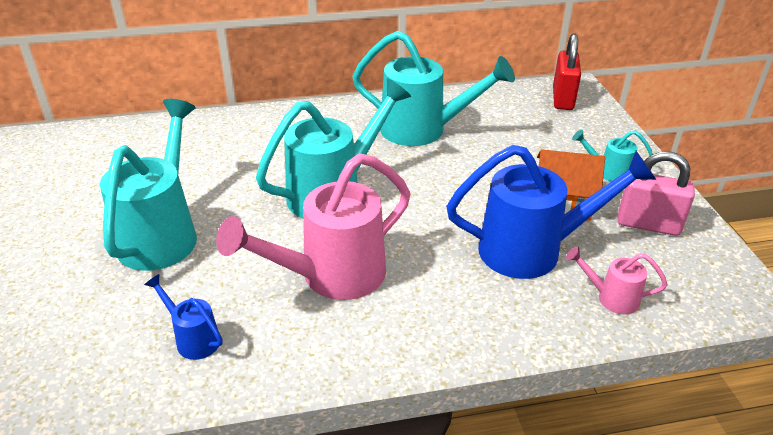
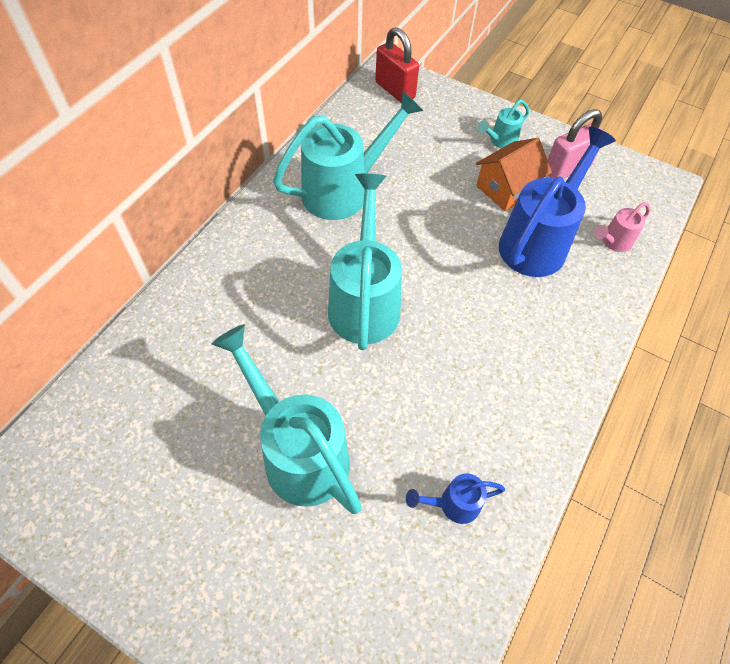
camera: 50 degrees left, 20 degrees up
pink watering can [216,153,411,300] -> none

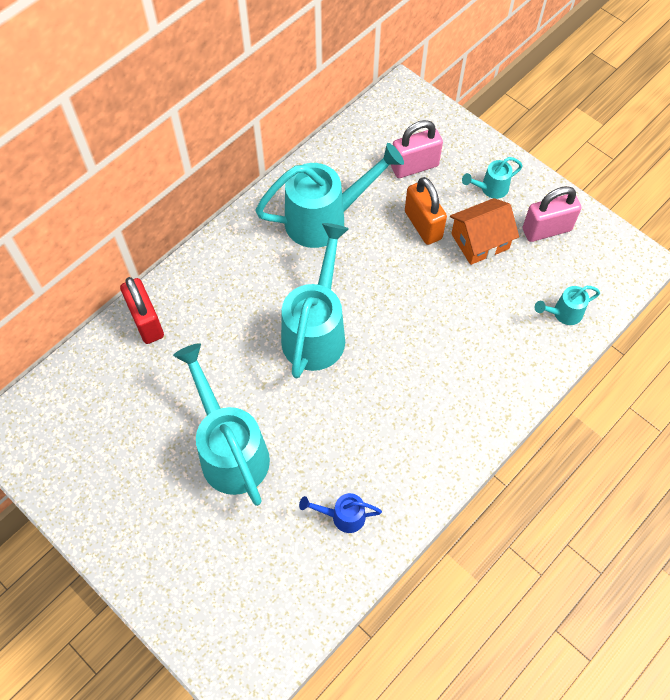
camera: 15 degrees right, 5 degrees up
red padlock [375,27,419,103] -> red padlock moved to [120,277,164,344]
blue watering can [499,127,616,277] -> none
pink watering can [594,202,650,252] -> turquoise watering can [535,286,600,325]
none -> pink padlock [391,120,443,178]
none -> orange padlock [405,177,447,245]

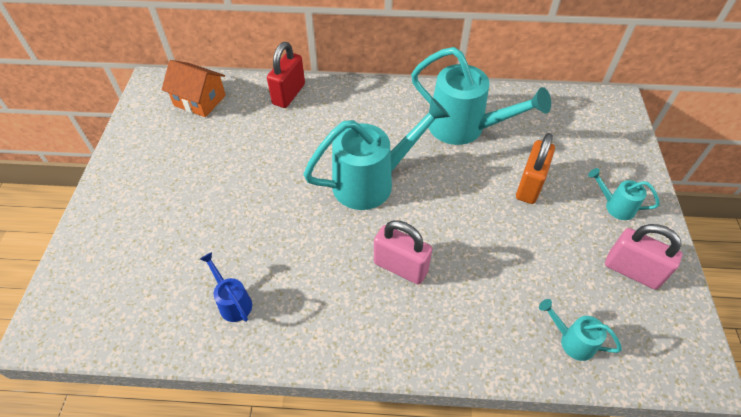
camera: 50 degrees right, 10 degrees down
turquoise watering can [173,343,270,506] -> none
pink padlock [391,120,443,178] -> pink padlock moved to [374,220,432,285]
orange house [450,198,519,265] -> orange house moved to [162,60,226,117]

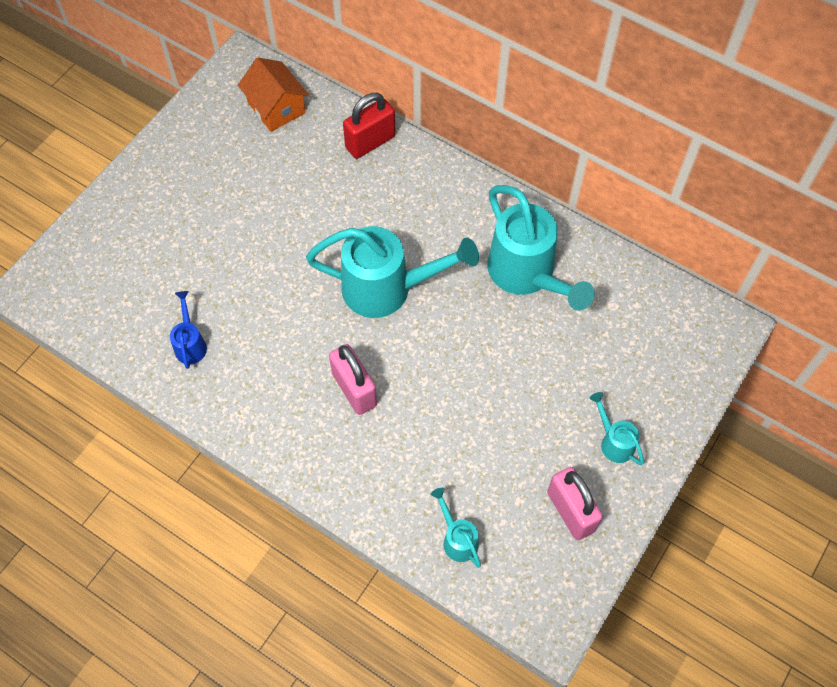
camera: 30 degrees right, 10 degrees up
orange padlock [516,133,555,204] -> none

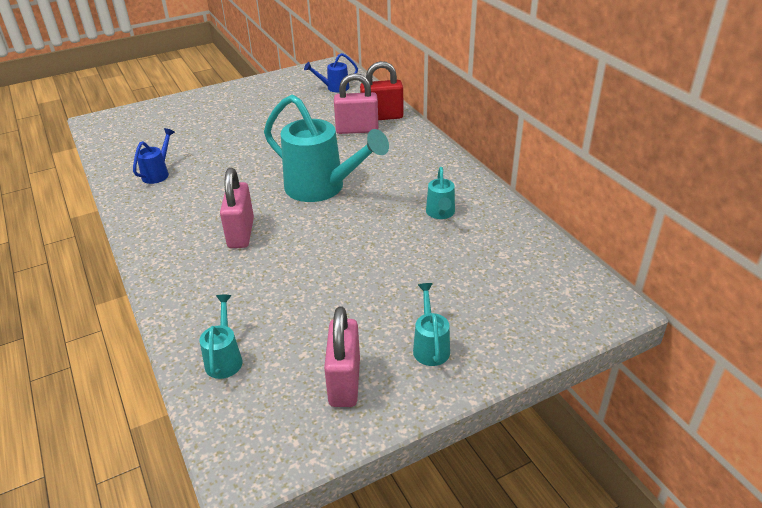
camera: 30 degrees right, 25 degrees down
orange house [238,58,309,132] -> blue watering can [304,53,358,92]
turquoise watering can [487,185,595,311] -> turquoise watering can [426,167,455,219], size x0.47
none -> pink padlock [334,73,378,134]

